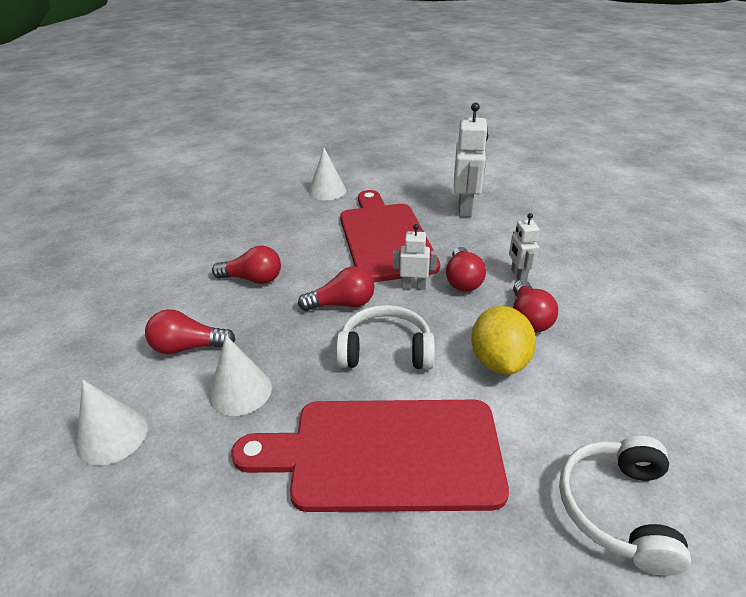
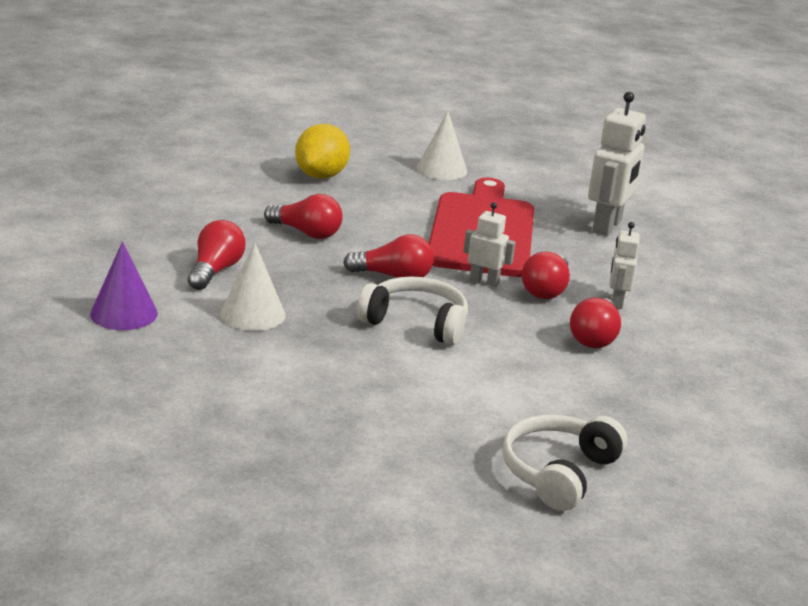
camera: 15 degrees right, 10 degrees down
white cone [76,380,148,466] -> purple cone [90,241,158,330]
red light bulb [145,309,236,354] -> red light bulb turned 90 degrees clockwise [188,220,246,290]
red cutting board [232,400,509,512] -> none
yellow lemon [471,306,536,375] -> yellow lemon moved to [295,124,350,179]

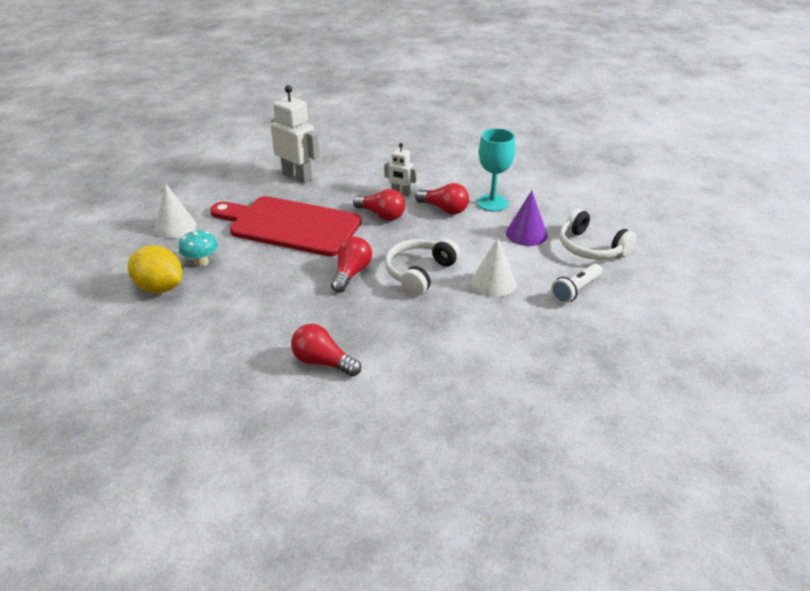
camera: 75 degrees left, 10 degrees up
purple cone [90,241,158,330] -> purple cone moved to [506,191,547,246]
white cone [220,243,286,331] -> white cone moved to [471,237,516,297]
red light bulb [264,194,343,239] -> none
white robot [463,202,516,287] -> none
none -> turquoise mushroom [179,230,218,267]
none -> turquoise goblet [477,128,515,211]
none -> white flashlight [551,264,603,304]

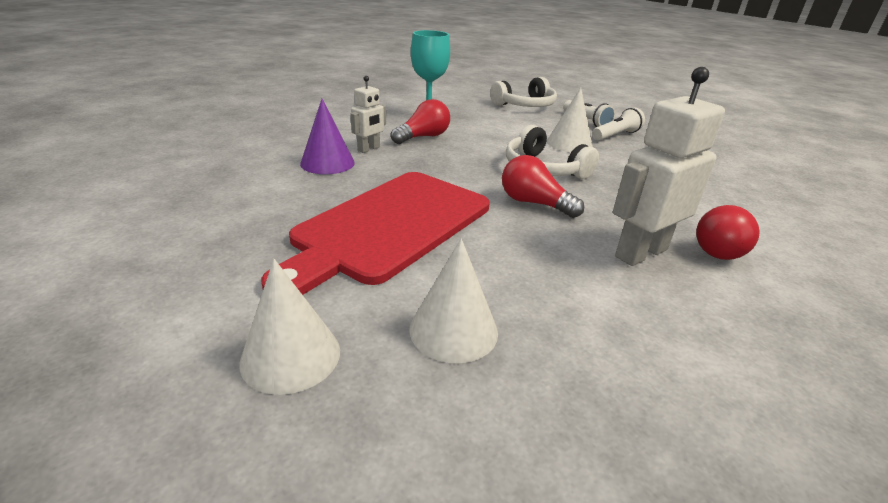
camera: 75 degrees left, 5 degrees down
yellow lemon [128,245,182,293] -> none
turquoise mushroom [179,230,218,267] -> white cone [409,238,498,363]
white robot [271,85,319,184] -> white robot moved to [613,67,725,266]
red light bulb [353,189,405,221] -> none
purple cone [506,191,547,246] -> purple cone moved to [300,99,355,174]
none -> white flashlight [592,108,645,141]

